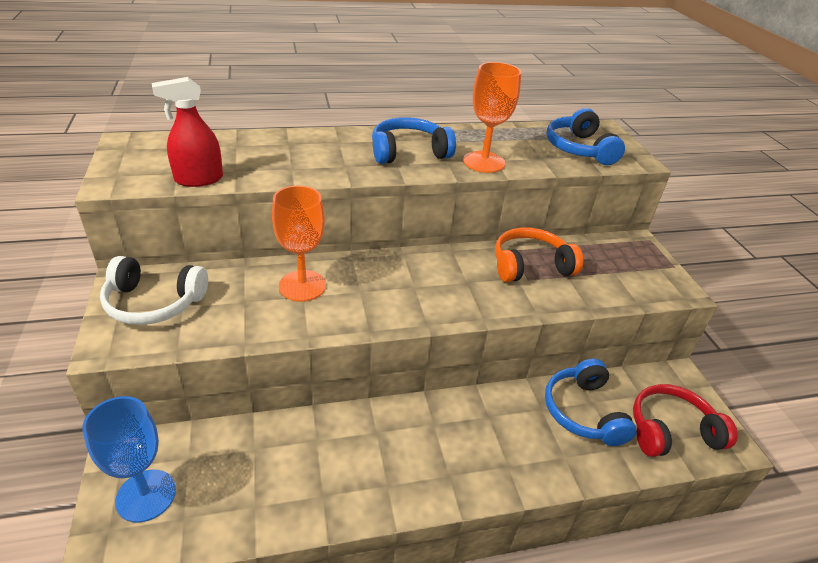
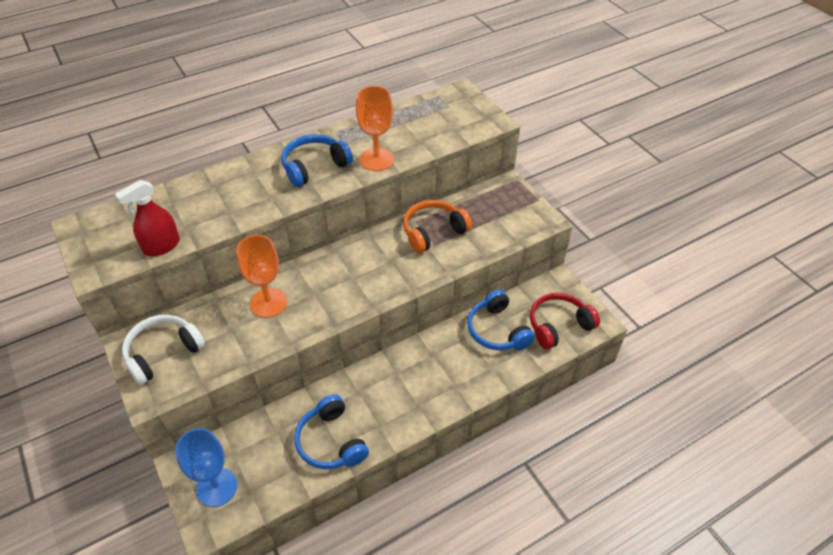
camera: 15 degrees left, 10 degrees up
white headphones [100,256,208,325] -> white headphones turned 150 degrees clockwise [122,315,205,385]
blue headphones [547,108,625,165] -> blue headphones moved to [294,394,369,469]

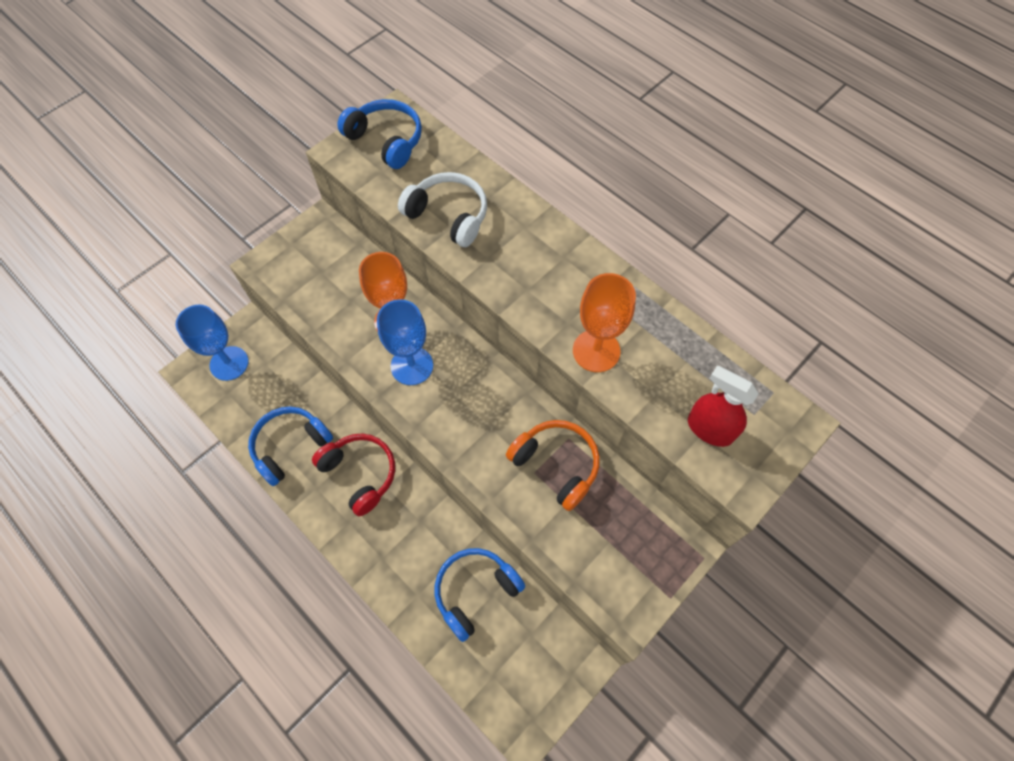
camera: 75 degrees right, 15 degrees up
red spray bottle [115,180,180,256] -> red spray bottle moved to [688,366,759,447]
white headphones [122,315,205,385] -> white headphones moved to [398,172,487,247]
blue headphones [281,134,353,187] -> blue headphones moved to [337,99,422,169]
red headphones [530,293,600,349] -> red headphones moved to [312,434,395,516]
none -> blue goblet [377,299,433,385]

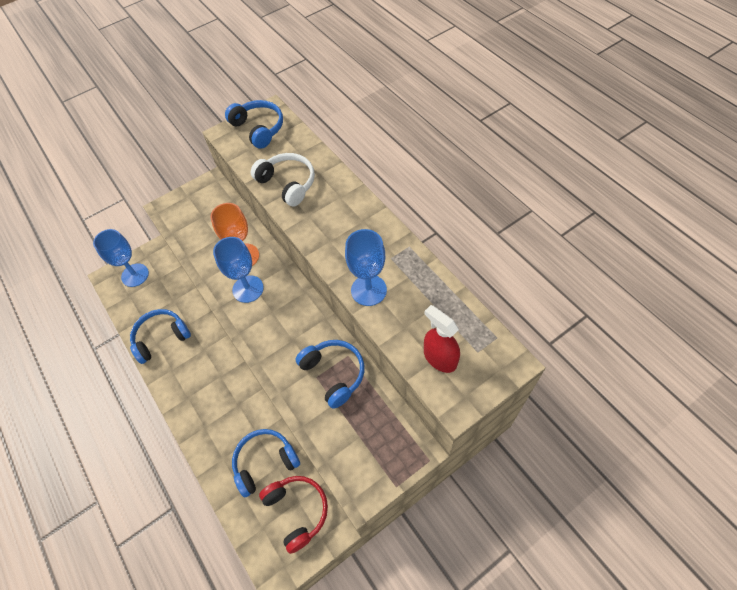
camera: 15 degrees right, 5 degrees down
red headphones [312,434,395,516] -> red headphones moved to [259,476,328,554]
orange headphones [506,420,600,511] -> blue headphones [295,340,364,409]
orange goblet [573,273,636,372] -> blue goblet [345,229,387,306]

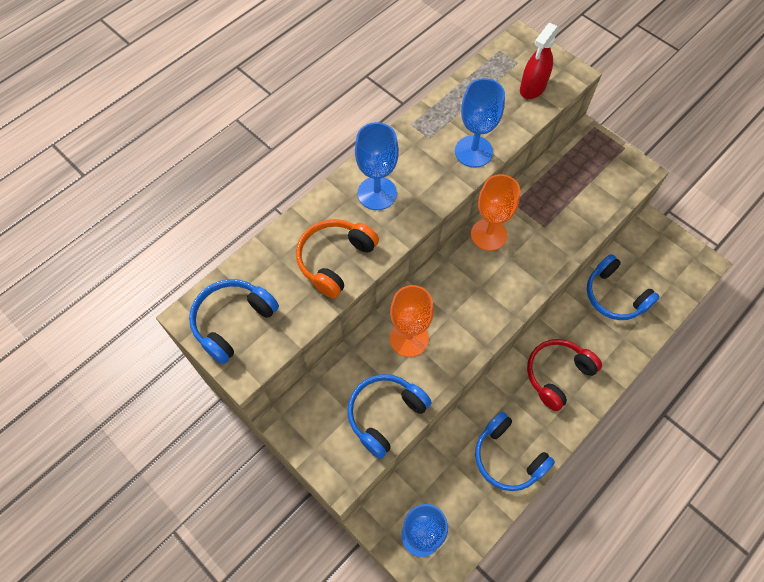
camera: 105 degrees left, 5 degrees up
blue goblet [213,237,264,303] -> blue goblet moved to [355,122,399,210]
white headphones [251,153,315,207] -> orange headphones [296,219,379,298]
red headphones [259,476,328,554] -> red headphones moved to [527,339,602,411]
blue headphones [295,340,364,409] -> blue headphones moved to [347,374,432,459]
none -> orange goblet [471,174,520,251]

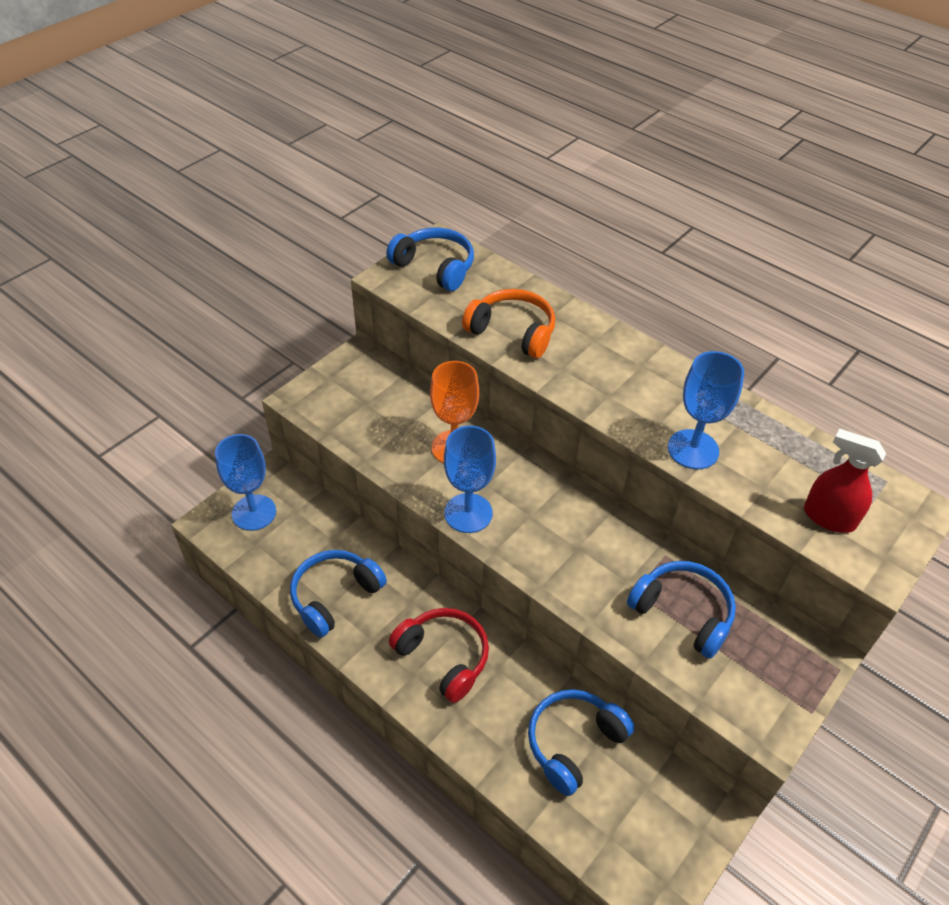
camera: 85 degrees right, 15 degrees down
blue headphones [347,374,432,459] -> blue headphones moved to [627,561,736,659]
blue goblet [355,122,399,210] -> blue goblet moved to [444,426,496,533]
orange goblet [471,174,520,251] -> none

